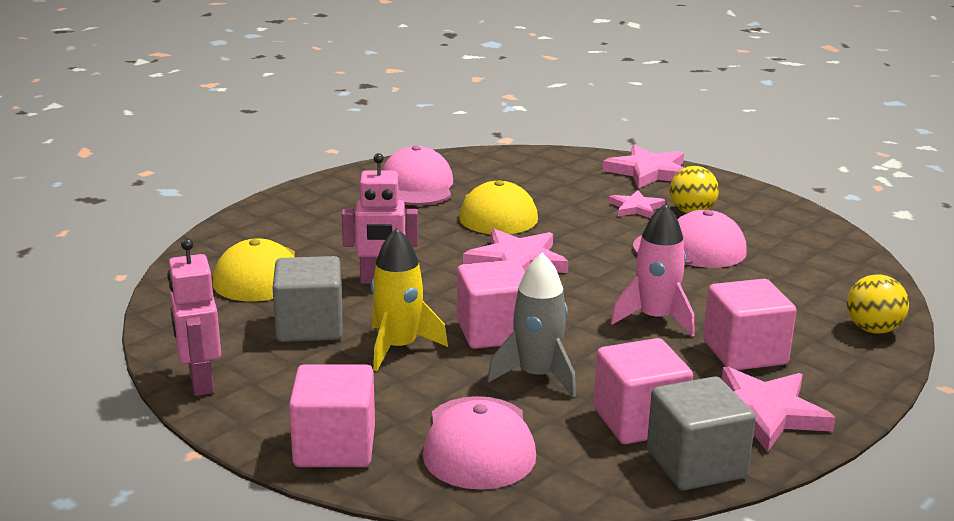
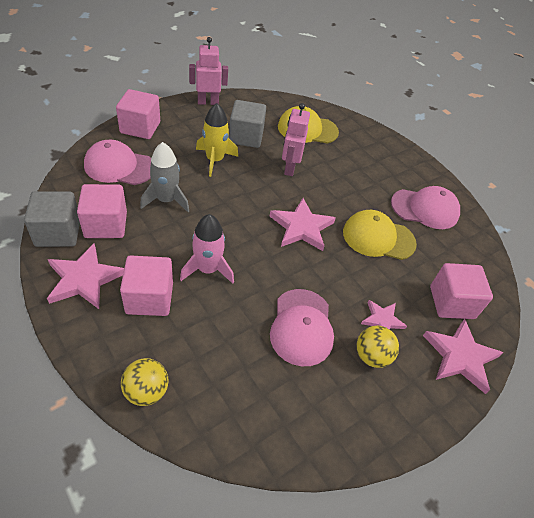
camera: 95 degrees right, 25 degrees up
pink cube [457,260,525,349] -> pink cube moved to [430,263,493,319]

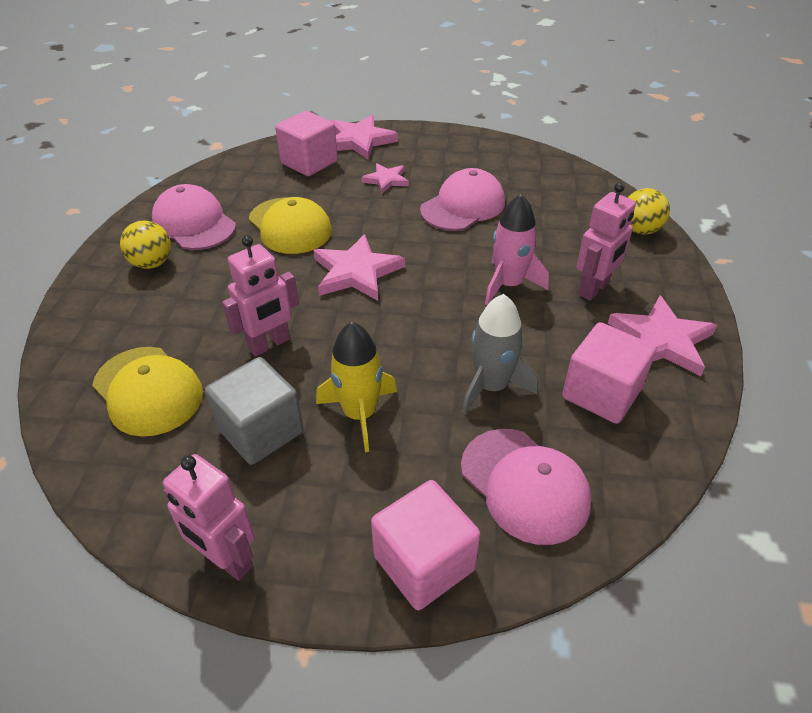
camera: 130 degrees left, 5 degrees down
grey cube [24,191,80,247] -> none
pink cube [120,255,173,316] -> pink robot [576,182,636,301]
yellow ball [356,326,399,368] -> yellow ball moved to [120,221,171,269]

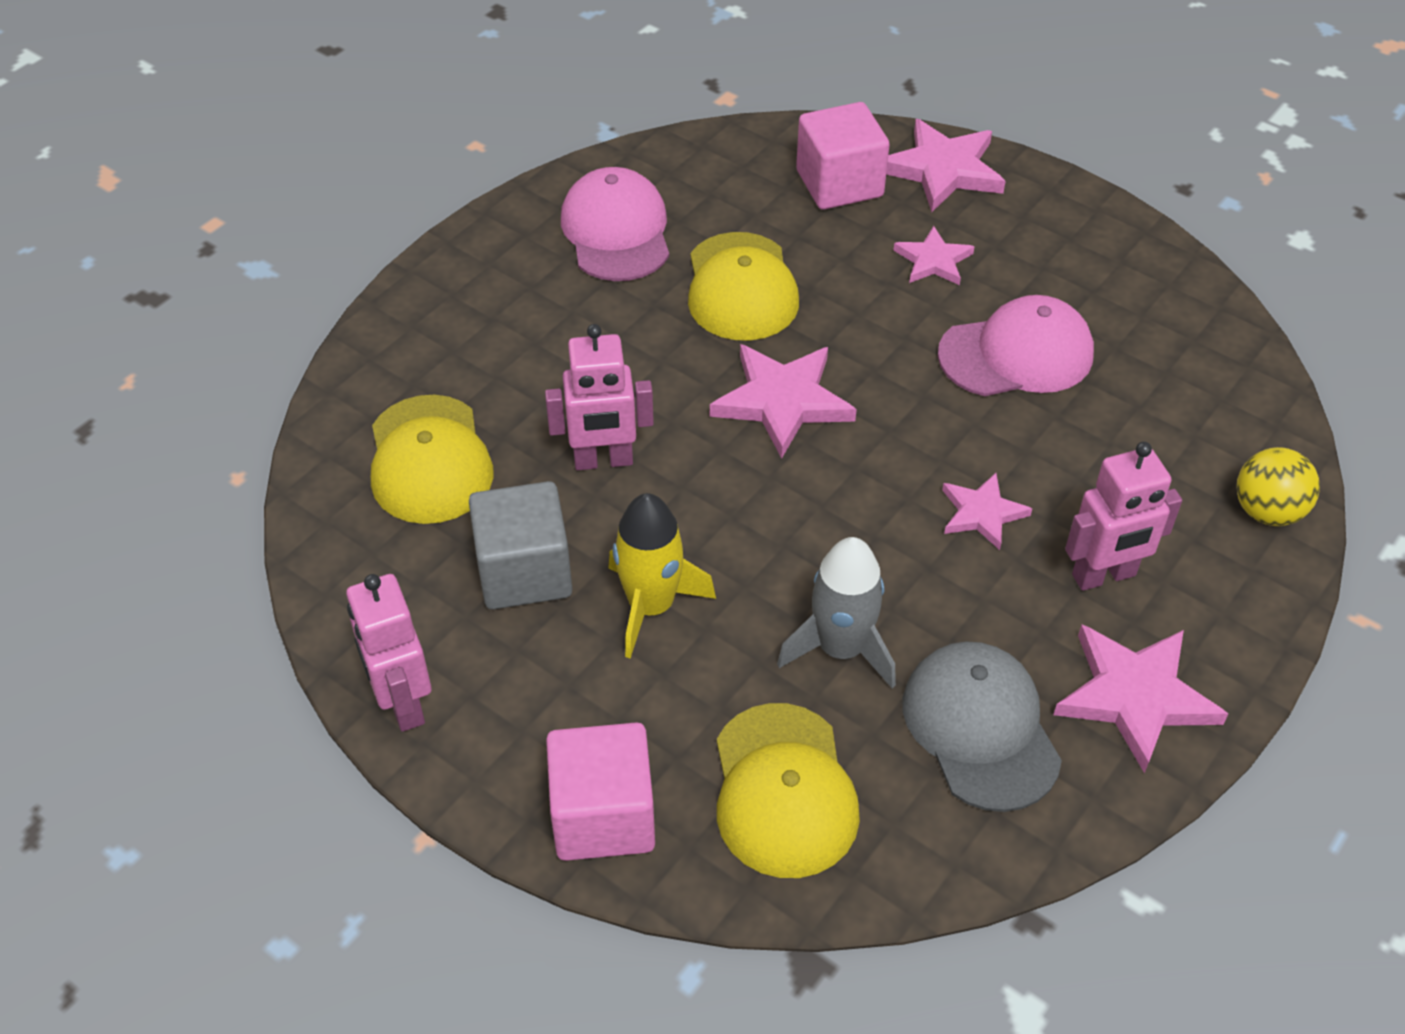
camera: 30 degrees right, 5 degrees up
yellow ball [120,221,171,269] -> none
pink cap [461,429,591,545] -> yellow cap [717,703,860,878]
pink rocket [485,194,549,305] -> pink star [942,473,1032,550]
pink cube [562,322,656,424] -> grey cap [903,641,1062,812]

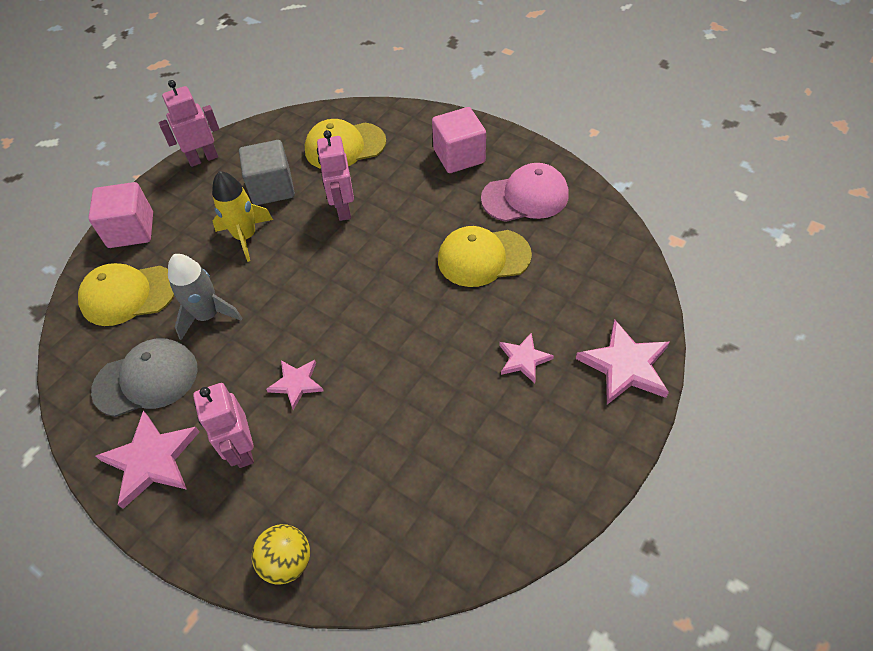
camera: 90 degrees right, 5 degrees up
pink star [710,344,857,459] -> none
pink cube [796,102,890,210] -> pink cube moved to [432,107,486,173]
pink cap [938,295,1094,396] -> none

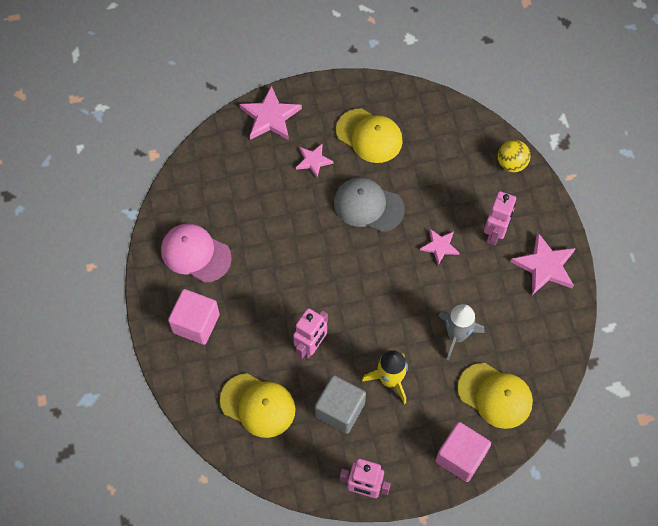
camera: 140 degrees left, 10 degrees up
grey cap [91,338,198,417] -> grey cap moved to [334,177,405,232]
yellow cap [438,226,532,287] -> yellow cap moved to [336,109,403,163]

